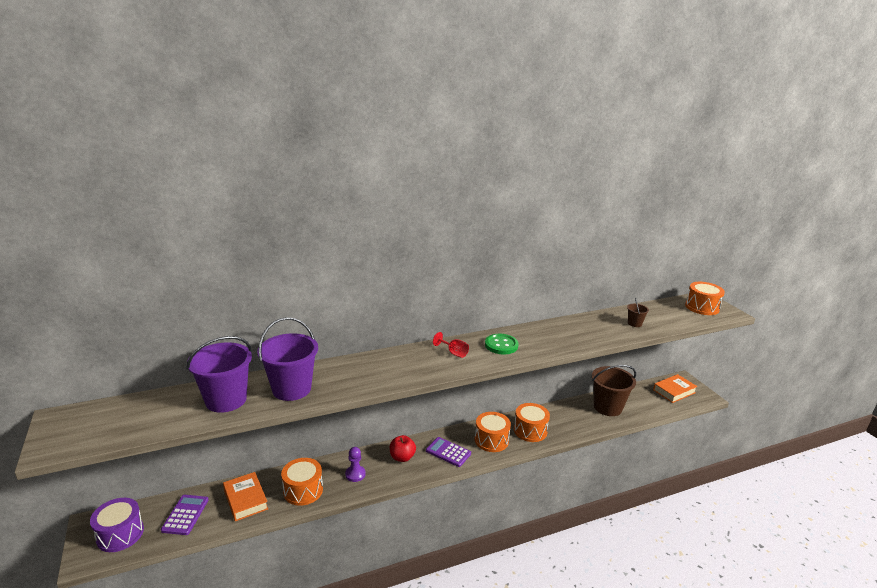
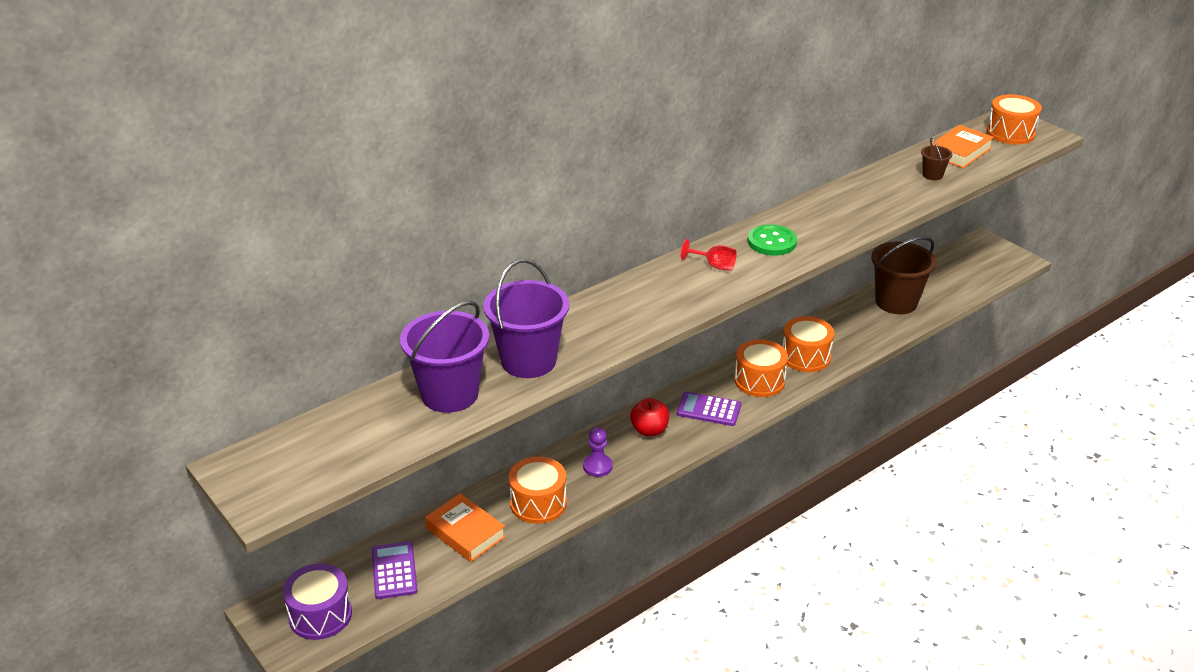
camera: 15 degrees left, 10 degrees up
orange book [653,374,698,403] -> orange book moved to [930,125,994,168]

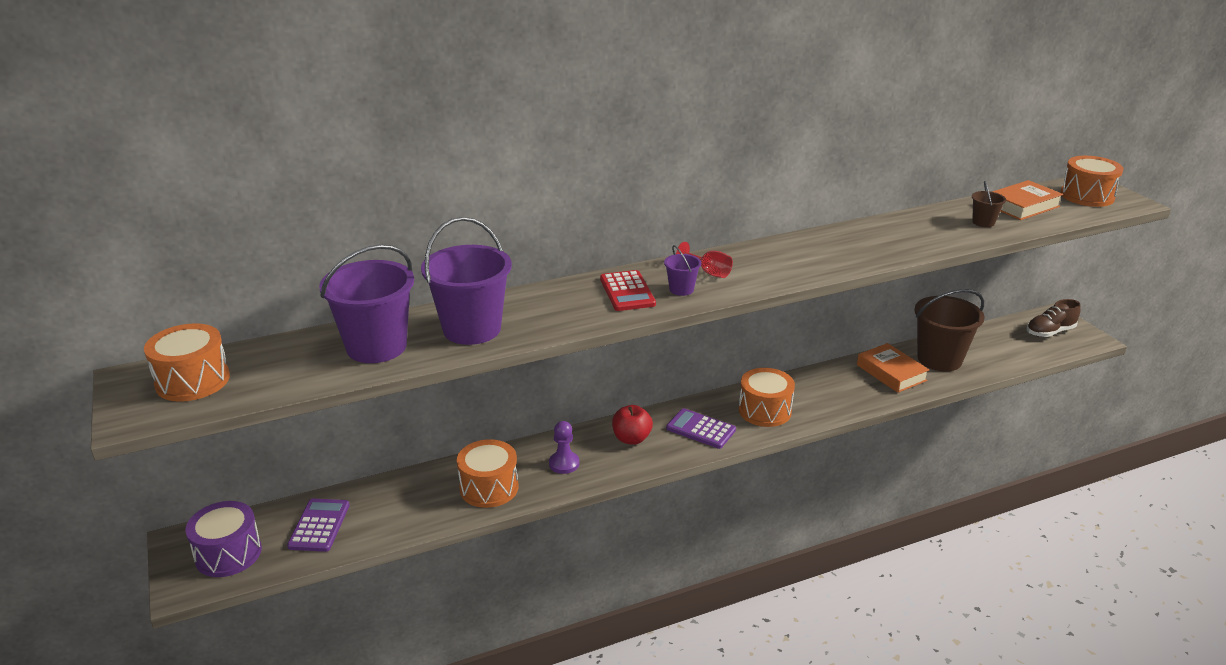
camera: 15 degrees right, 5 degrees down
orange book [425,493,506,562] -> orange book moved to [857,343,929,393]
green button [748,224,797,256] -> none
orange drum [783,316,834,372] -> orange drum moved to [144,323,230,402]
none -> red calculator [600,270,656,311]
none -> purple bucket [664,245,701,296]
none -> brown shoe [1027,299,1081,337]

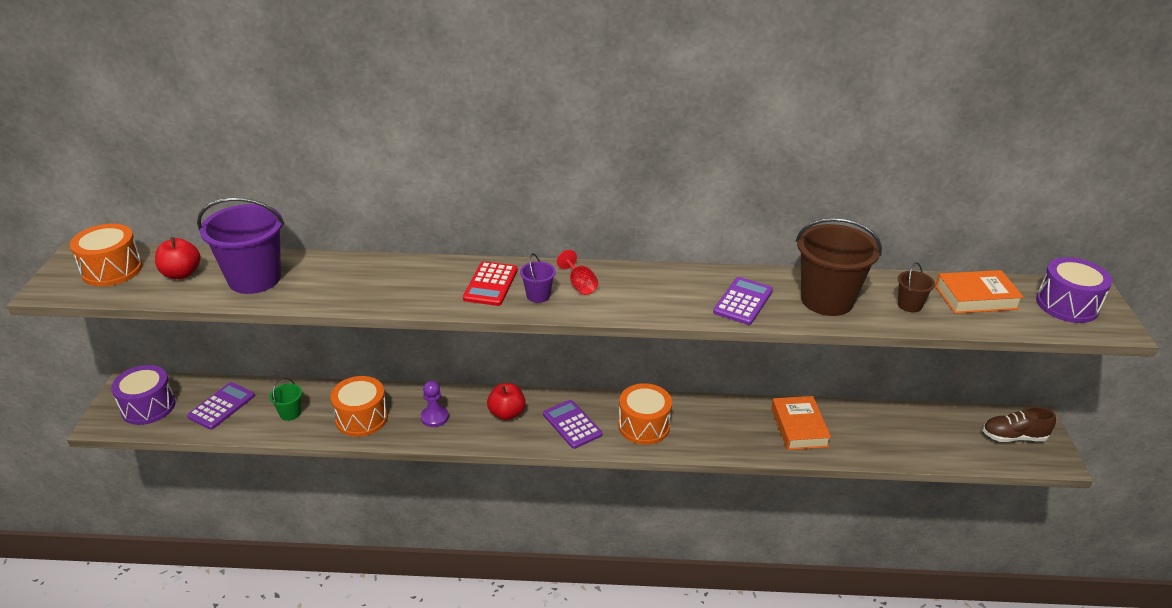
camera: 25 degrees right, 5 degrees up
purple bucket [421,217,512,345] -> none
brown bucket [915,289,985,372] -> brown bucket moved to [796,218,882,316]
orange drum [1060,156,1124,207] -> purple drum [1036,257,1112,323]
none -> red apple [155,237,200,279]
none -> green bucket [269,378,302,421]
none -> purple calculator [713,277,773,325]

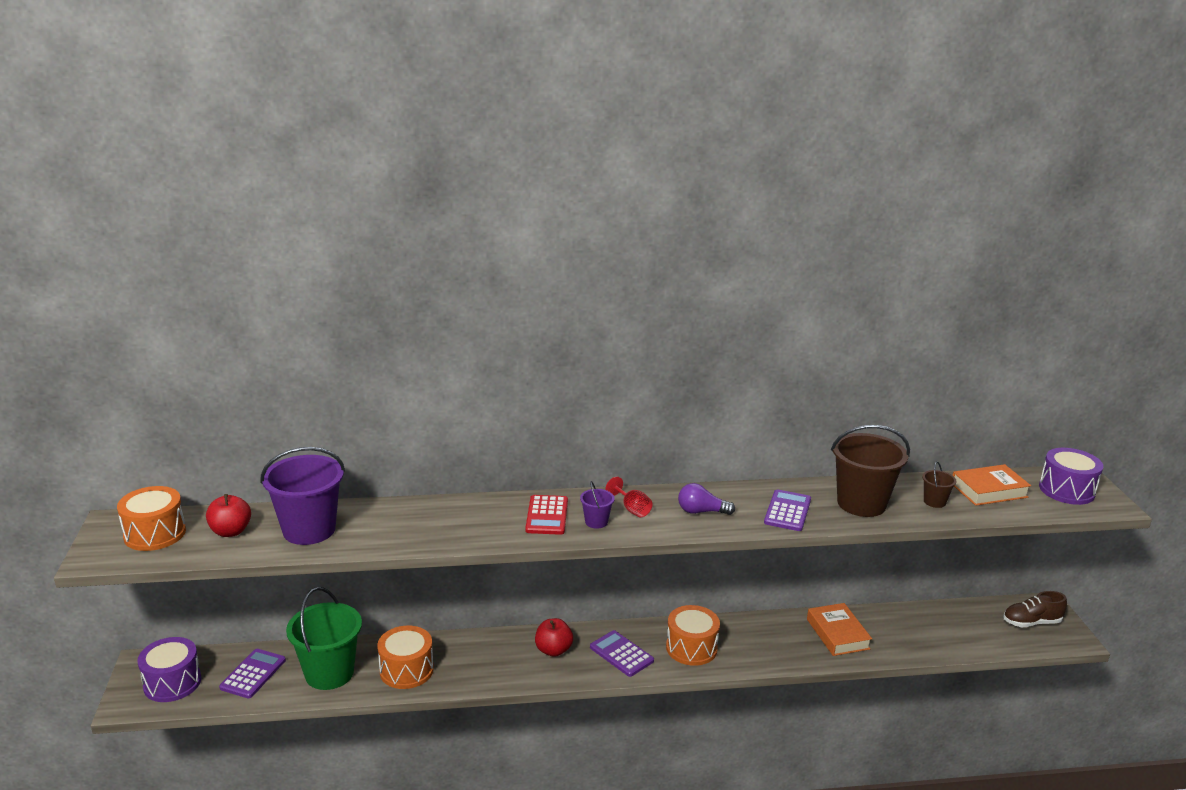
camera: 10 degrees left, 10 degrees down
green bucket [269,378,302,421] -> green bucket [286,587,362,690], size x2.21
purple pawn [421,381,449,427] -> none
none -> purple light bulb [678,483,735,515]

